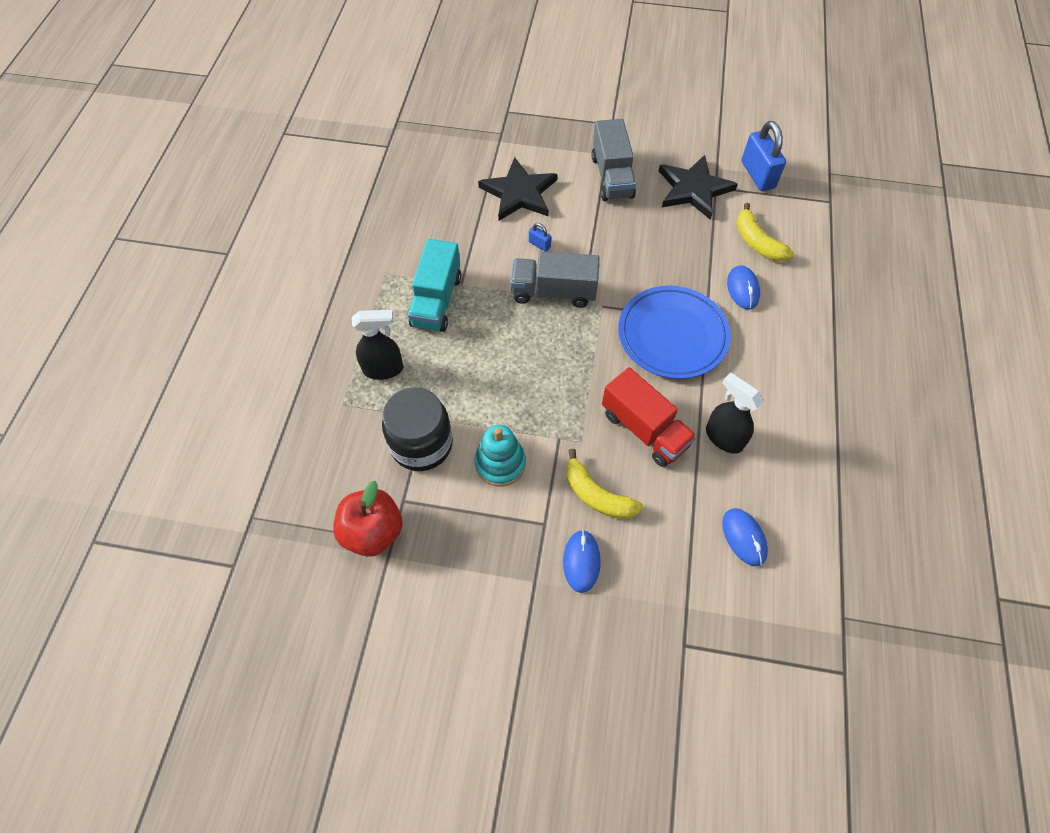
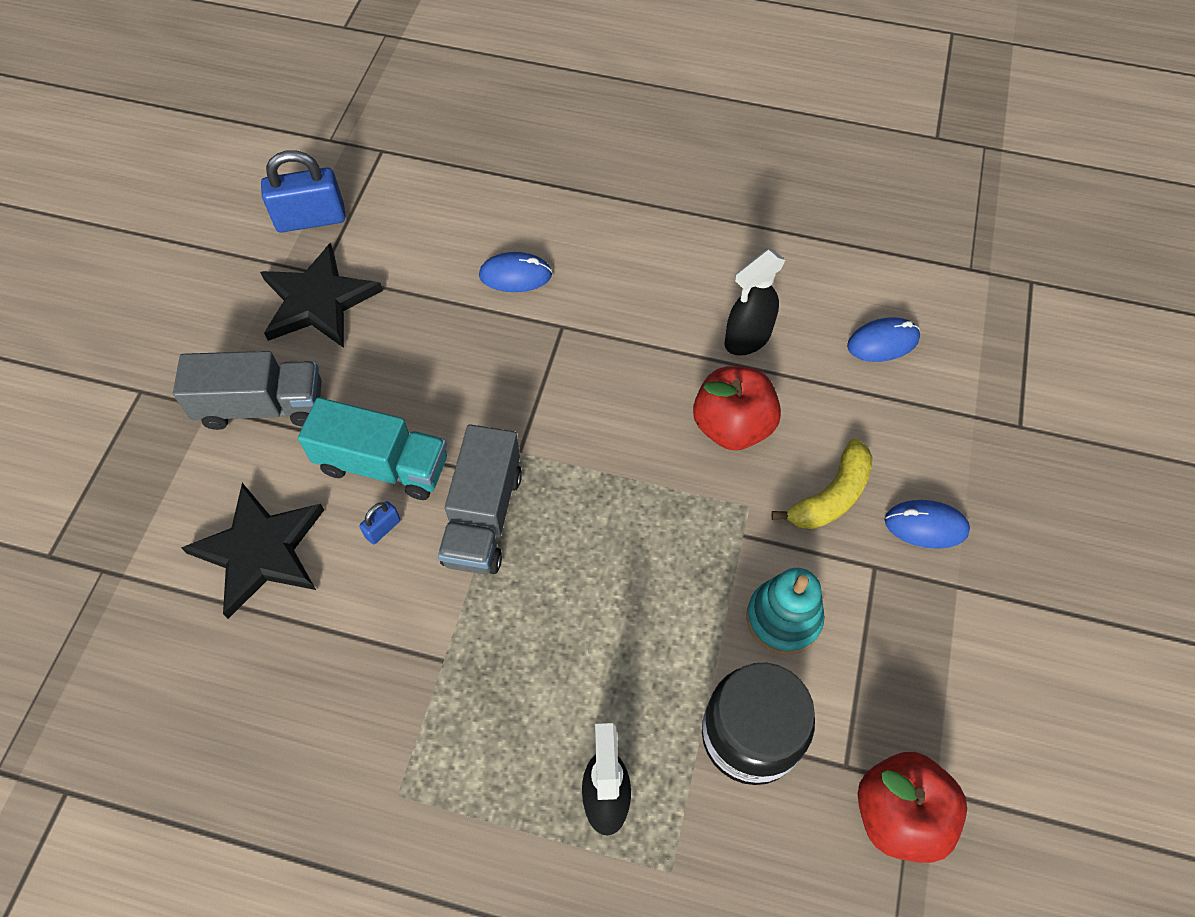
camera: 85 degrees left, 0 degrees up
turquoise truck [408,239,461,332] -> turquoise truck moved to [298,397,447,500]
red truck [602,367,697,467] -> red apple [693,366,781,450]
blue plate [618,285,731,379] -> none
yellow banana [736,203,794,262] -> none

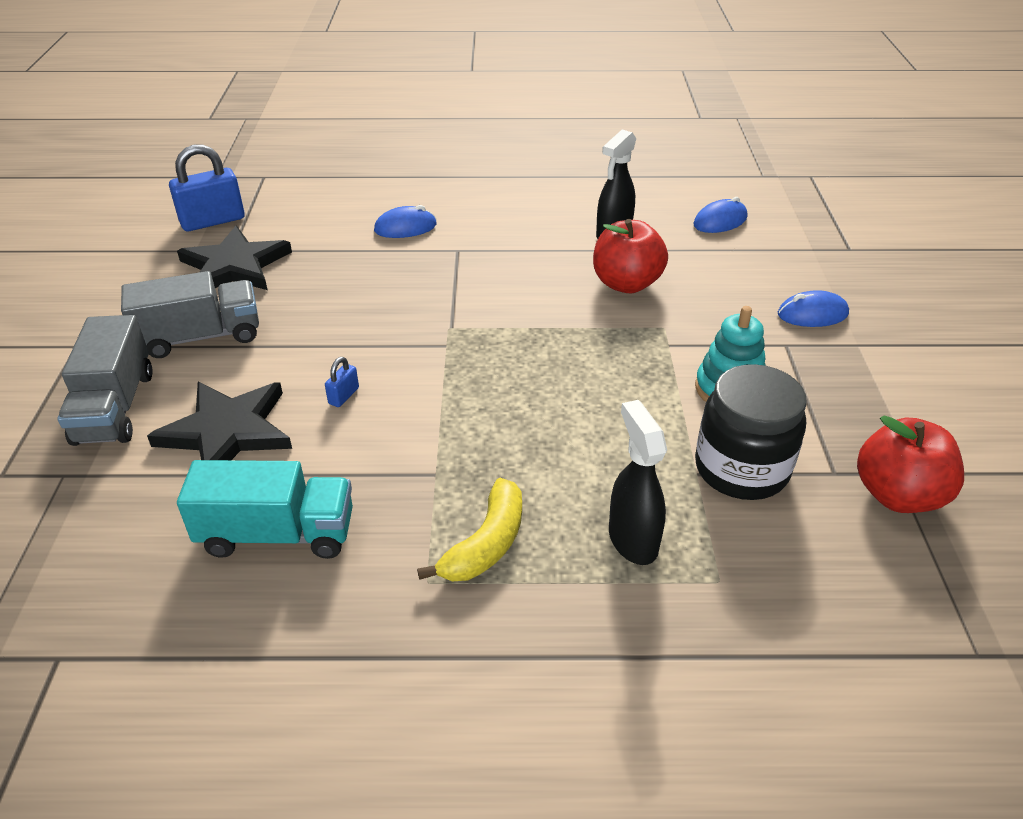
camera: 15 degrees left, 20 degrees down
turquoise truck [298,397,447,500] -> turquoise truck moved to [177,460,353,559]
grey truck [438,424,522,574] -> grey truck moved to [57,315,153,446]
yellow banana [771,438,873,529] -> yellow banana moved to [417,478,522,582]

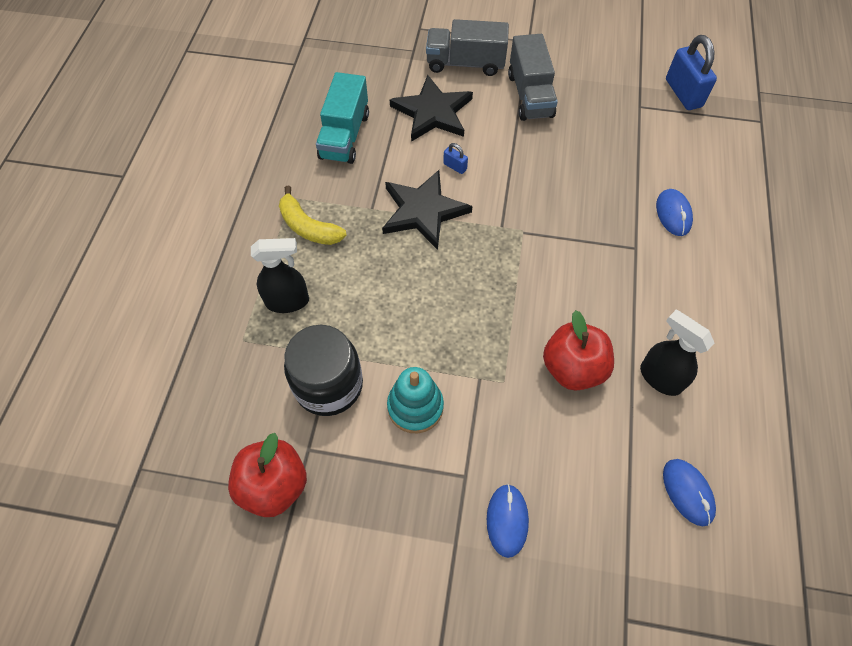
camera: 100 degrees right, 20 degrees up
black star [177,226,292,290] -> black star moved to [382,170,472,250]

